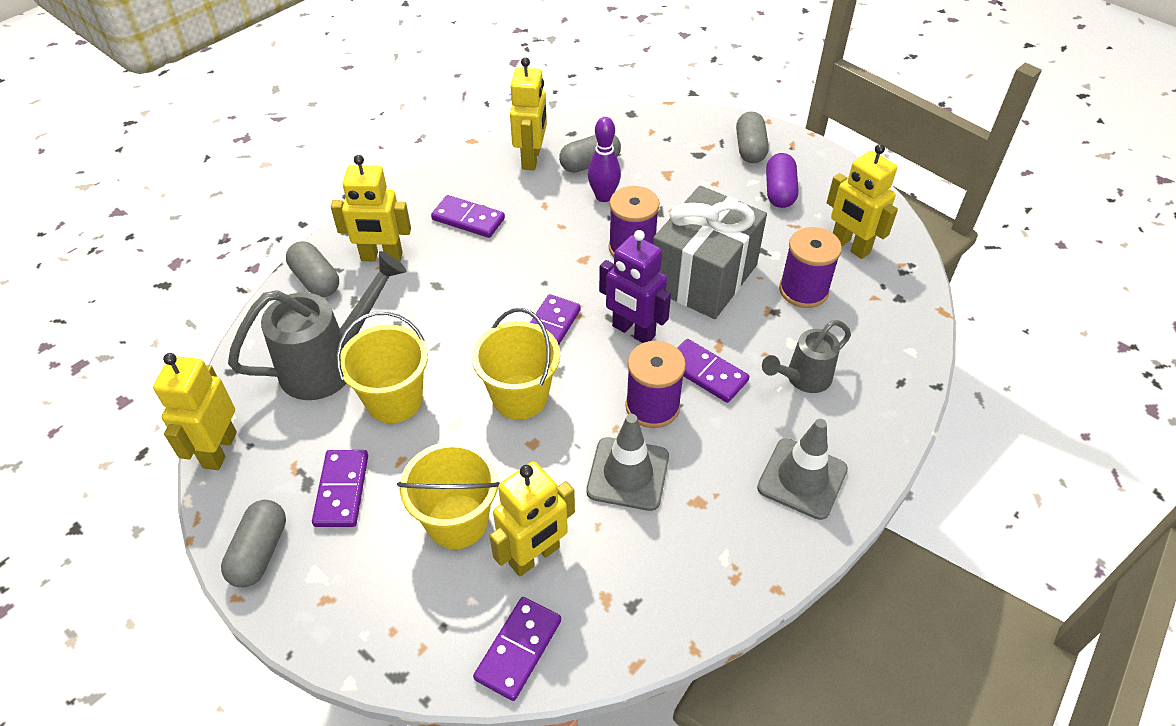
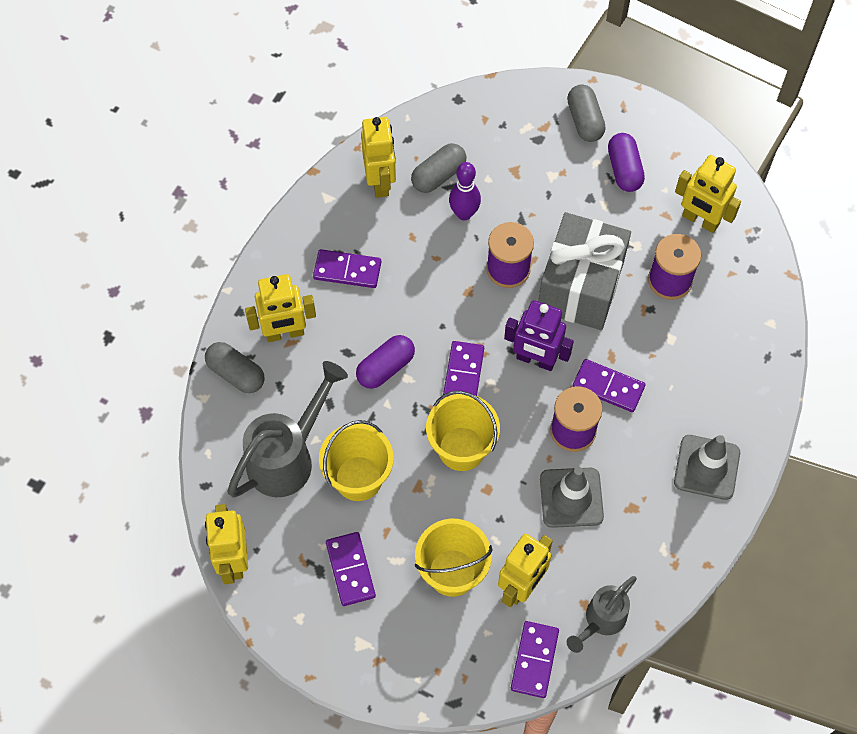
camera: 15 degrees left, 15 degrees up
grey capsule [221,500,286,587] -> none
grey watering can [762,320,851,393] -> grey watering can moved to [567,576,637,653]
none -> purple capsule [356,335,415,389]

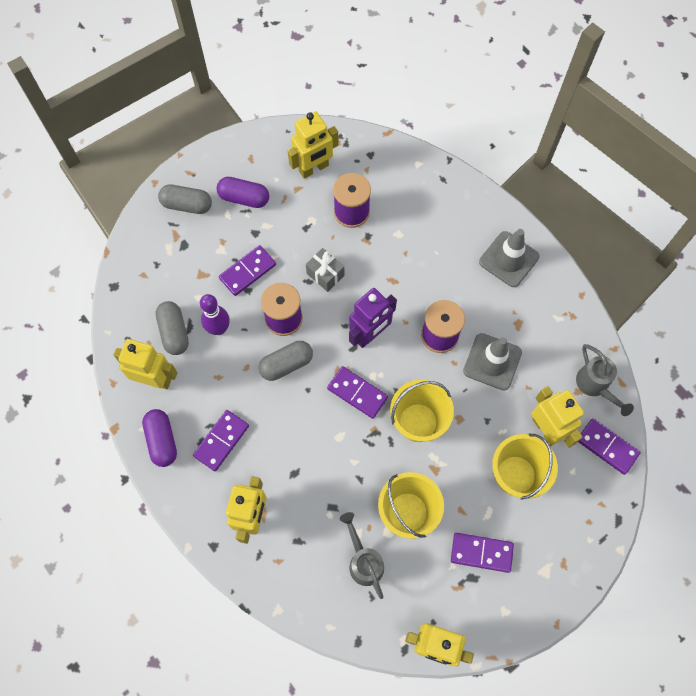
camera: 65 degrees left, 5 degrees up
grey capsule [205,342,265,393] -> grey capsule moved to [259,341,313,381]
grey watering can [227,361,348,497] -> grey watering can [340,512,384,599], size x0.60
purple capsule [356,335,415,389] -> purple capsule moved to [142,409,177,467]
grey gift [538,212,631,330] -> grey gift [306,248,344,292], size x0.43
purple domino [572,359,645,412] -> purple domino moved to [219,245,276,296]

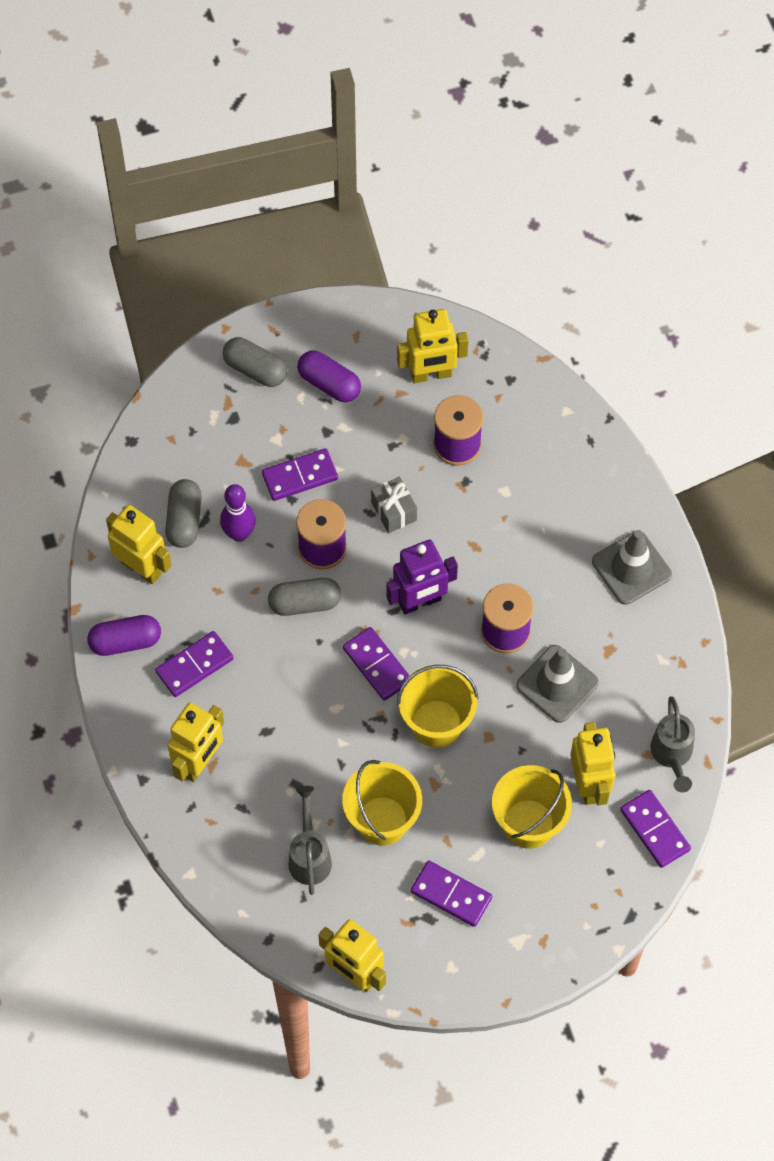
camera: 20 degrees right, 5 degrees down
purple capsule [142,409,177,467] -> purple capsule turned 75 degrees clockwise [87,615,161,656]

